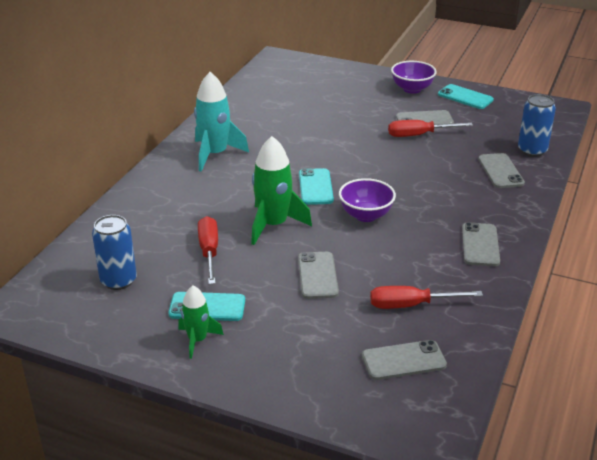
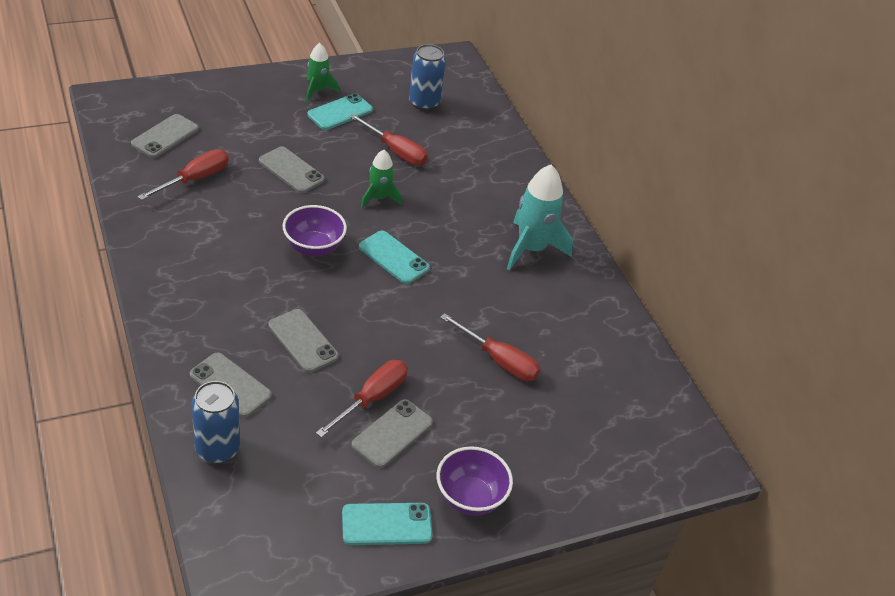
camera: 130 degrees right, 10 degrees up
green rocket [251,136,312,245] -> green rocket [361,150,402,207], size x0.59
grey phone [462,222,500,266] -> grey phone moved to [268,309,339,373]
none -> red screwdriver [440,313,540,381]

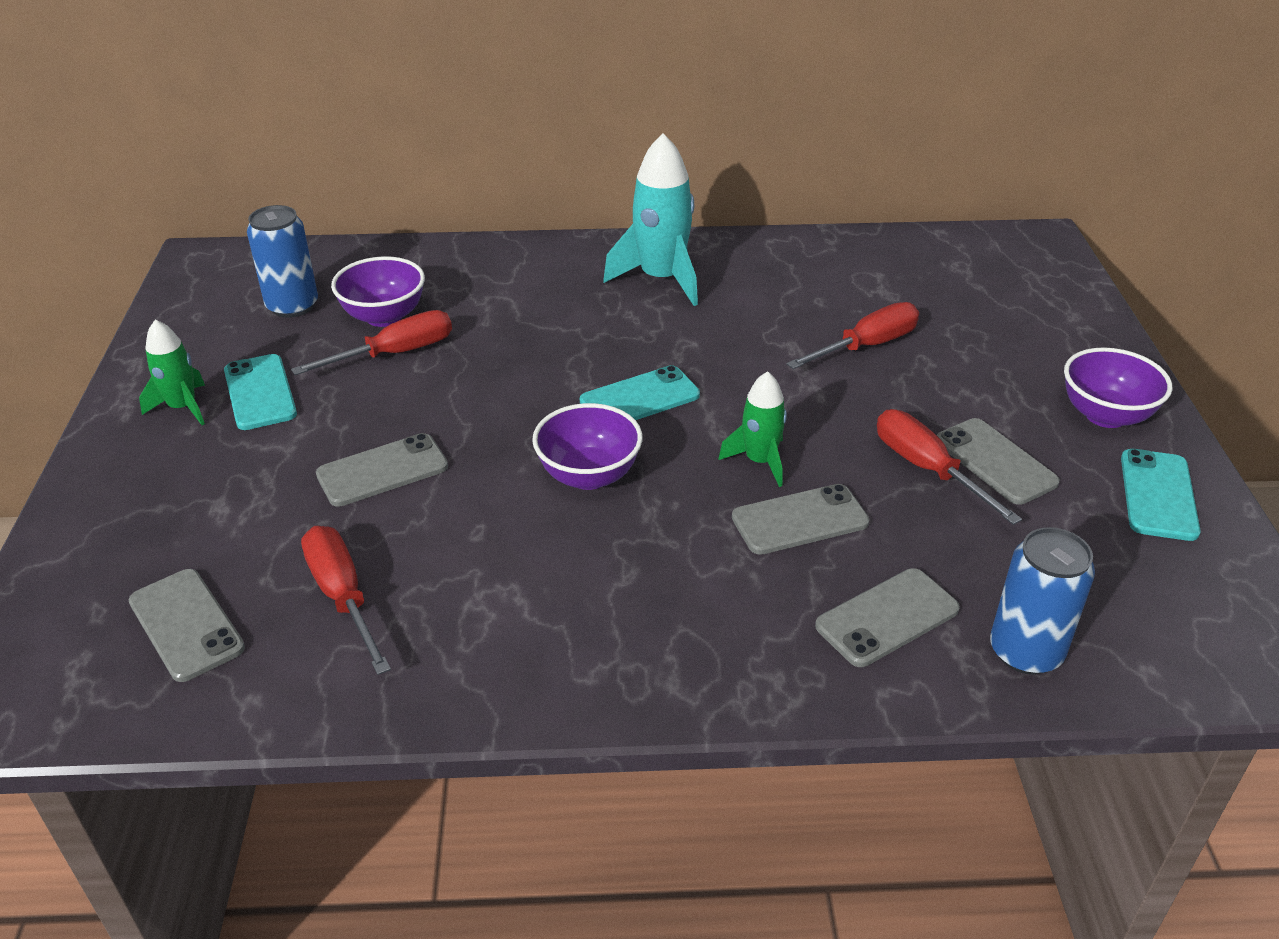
camera: 65 degrees left, 5 degrees down
green rocket [361,150,402,207] -> green rocket moved to [718,371,787,487]
none -> purple bowl [331,256,425,327]

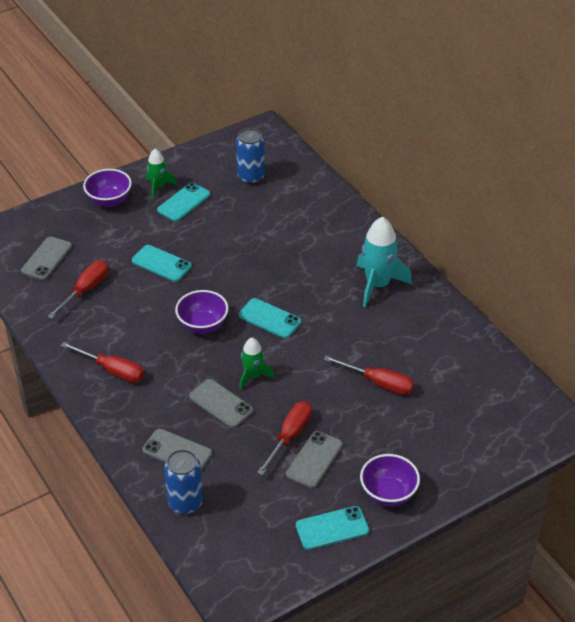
camera: 60 degrees right, 5 degrees up
red screwdriver [291,310,452,375] -> red screwdriver moved to [61,342,144,383]
grey phone [316,433,448,507] -> turquoise phone [132,245,192,282]
purple bowl [331,256,425,327] -> purple bowl moved to [83,169,132,207]

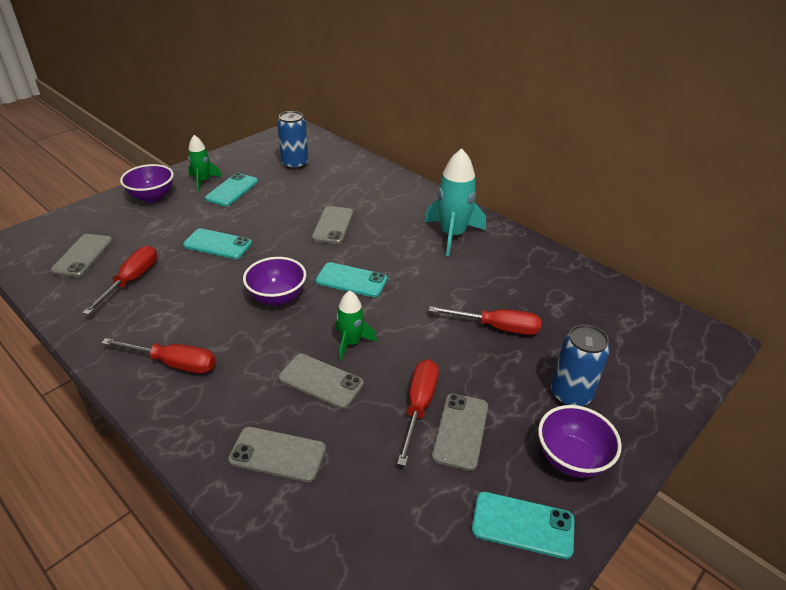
camera: 15 degrees left, 5 degrees down
blue can [164,449,203,514] -> blue can moved to [551,324,610,406]
turquoise phone [296,506,369,550] -> turquoise phone turned 45 degrees clockwise [472,492,575,559]
none -> grey phone [312,206,354,244]

